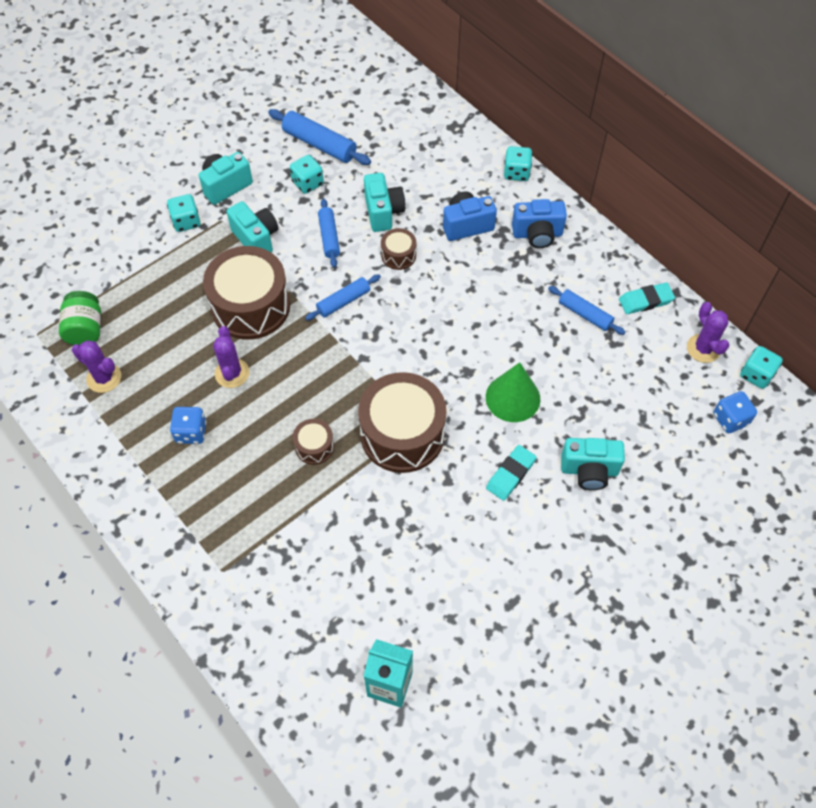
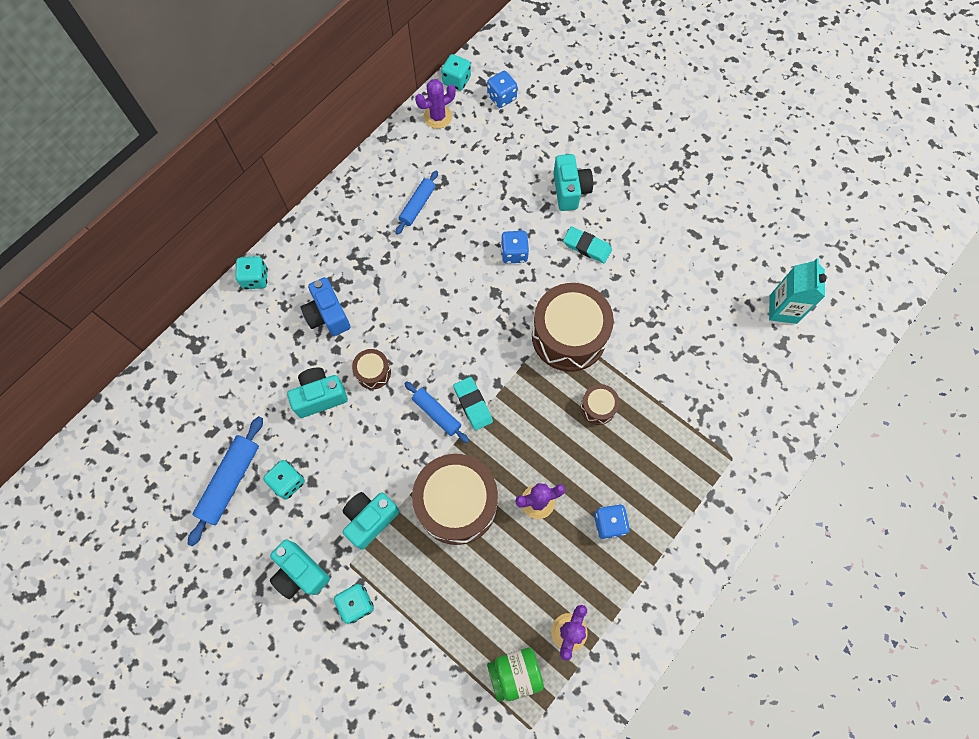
camera: 100 degrees left, 10 degrees up
blue rolling pin [318,199,340,268] -> none
green cone [486,362,540,422] -> blue dice [501,231,529,264]
blue camera [512,199,567,248] -> none
turquoise eraser [619,282,675,314] -> turquoise eraser moved to [453,377,493,430]

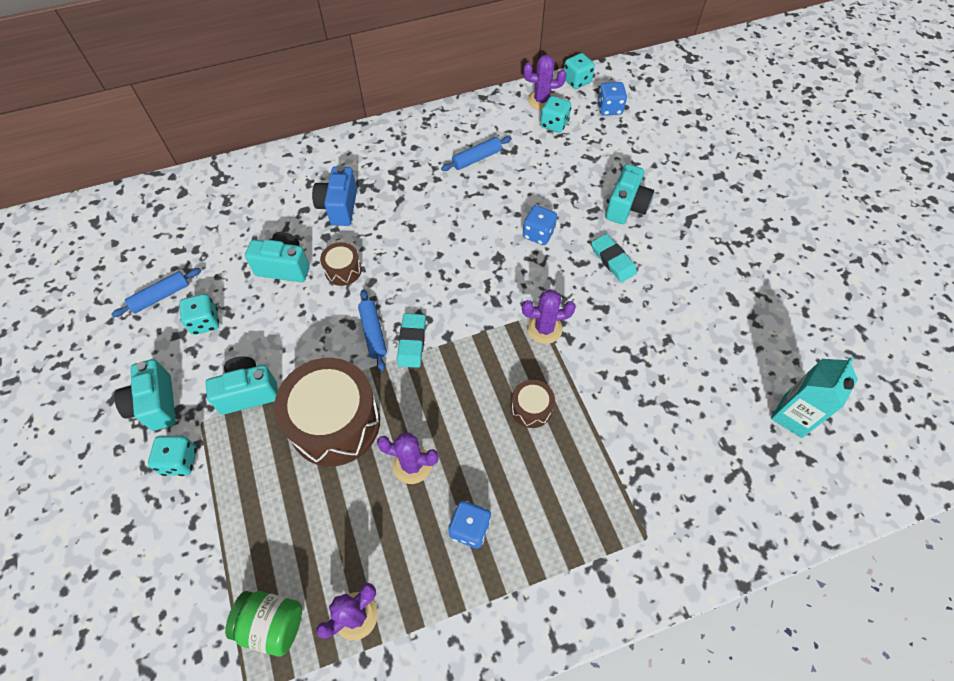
camera: 30 degrees right, 10 degrees down
blue rolling pin [188,416,263,547] -> blue rolling pin [111,268,201,317], size x0.65
turquoise dice [235,256,268,289] -> turquoise dice moved to [540,96,571,133]
brown drum [532,283,614,372] -> purple cactus [522,289,576,344]

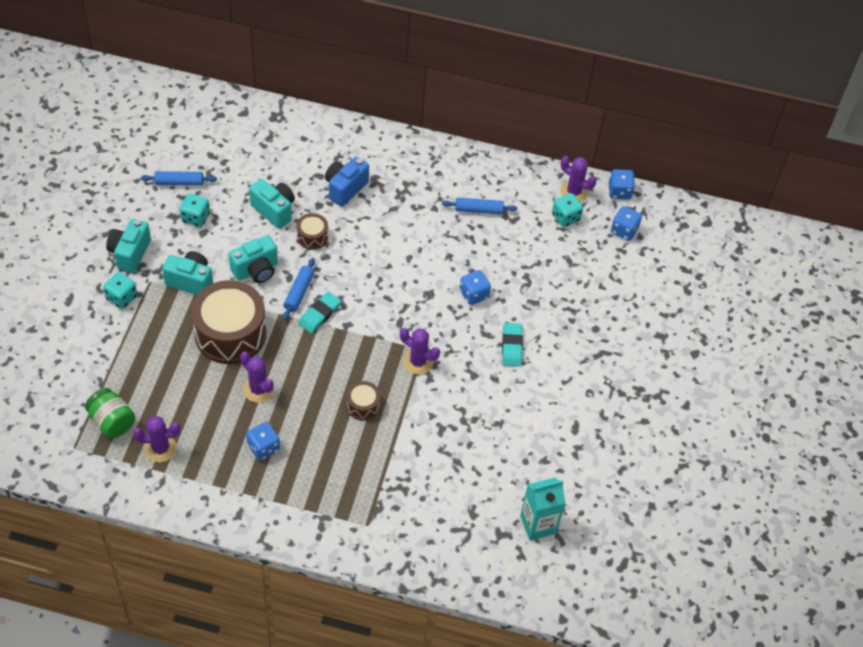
camera: 30 degrees right, 5 degrees down
turquoise dice [564,53,595,89] -> blue dice [609,169,635,199]
turquoise camera [605,164,654,224] -> turquoise camera moved to [229,235,278,283]

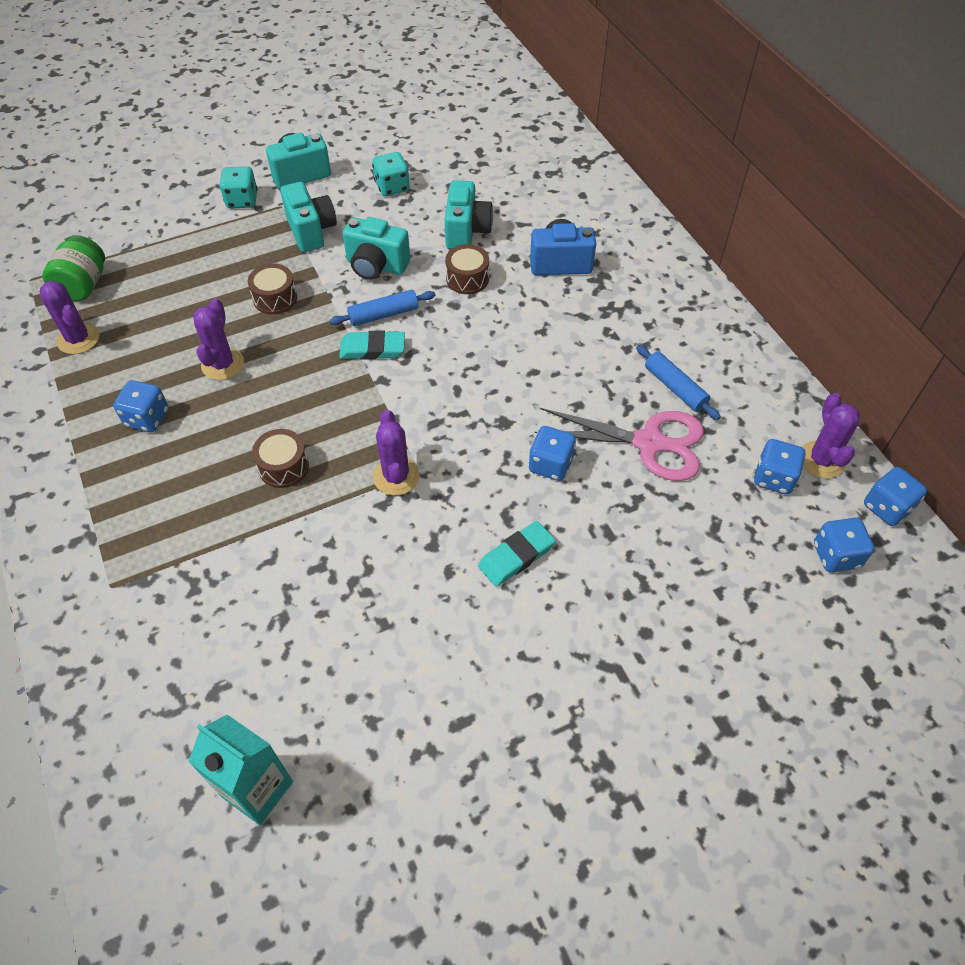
camera: 55 degrees right, 0 degrees up
blue rolling pin [141,171,217,186] -> none
brown drum [191,280,266,364] -> brown drum [248,263,297,315], size x0.46
turquoise dice [552,193,583,227] -> blue dice [754,439,806,494]
none -> pink scissors [535,408,704,481]

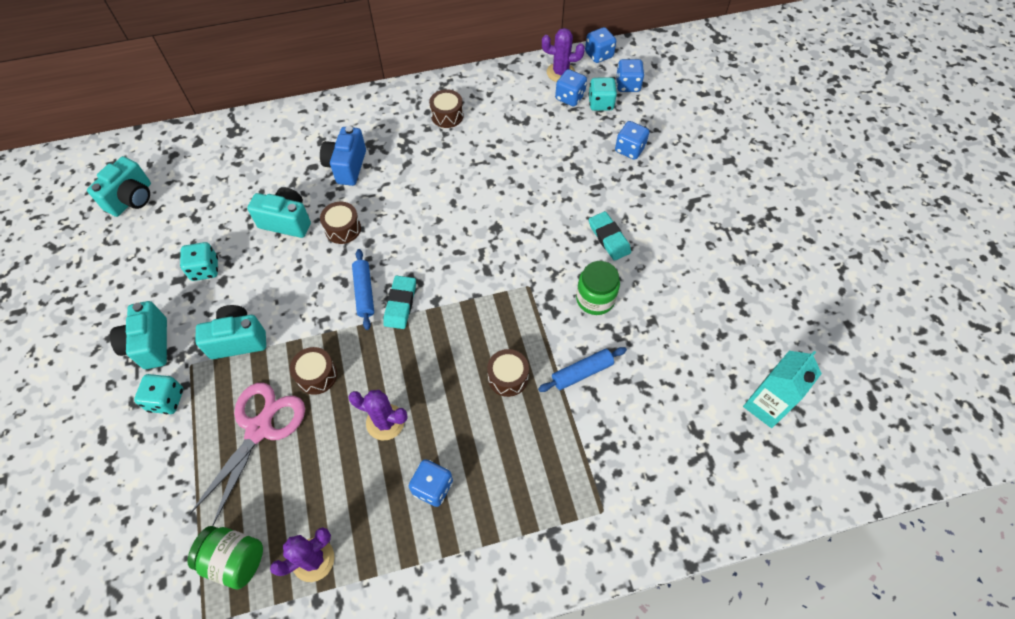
camera: 80 degrees left, 5 degrees up
turquoise camera [343,217,410,280] -> turquoise camera moved to [87,156,151,217]
purple cactus [373,410,420,496] -> none
blue dice [529,426,576,481] -> blue dice moved to [615,121,649,160]
pink scissors [535,408,704,481] -> pink scissors moved to [189,383,305,526]
blue rolling pin [636,345,721,420] -> blue rolling pin moved to [538,347,627,392]
none -> brown drum [429,89,464,128]
none -> green jar [576,261,620,315]
none -> turquoise dice [588,77,617,111]

